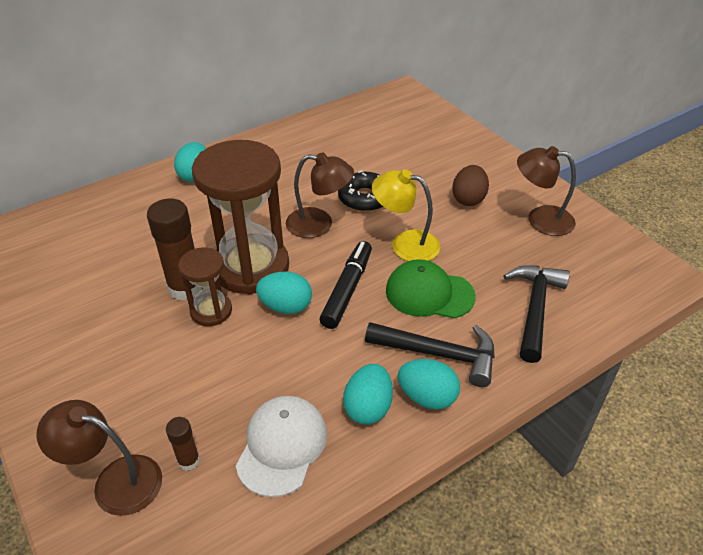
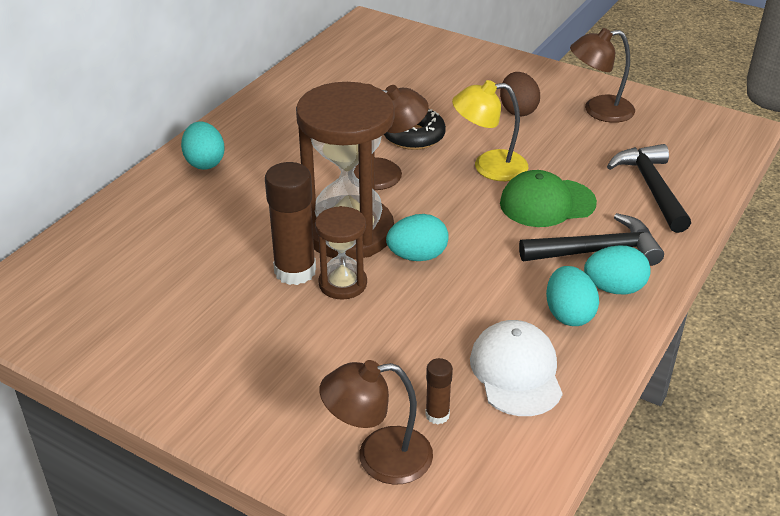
camera: 25 degrees left, 5 degrees down
black marker [319,241,372,329] -> none

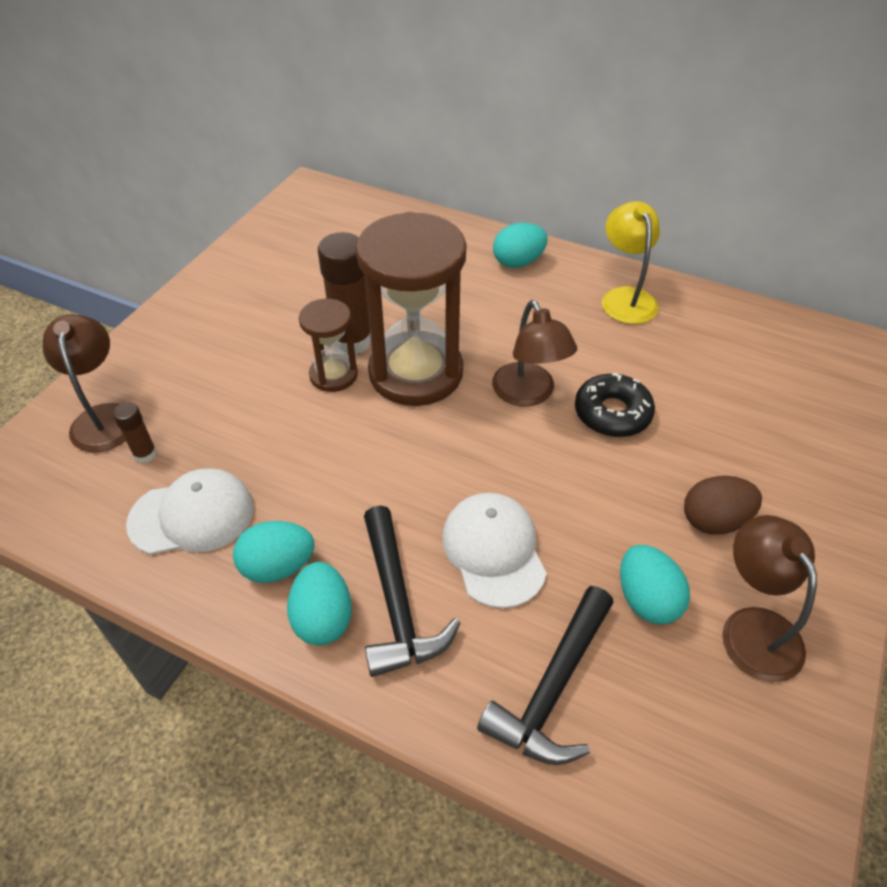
camera: 85 degrees right, 10 degrees up
turquoise egg [386,214,449,261] -> turquoise egg moved to [620,545,690,624]
yellow lamp [452,80,528,181] -> yellow lamp moved to [602,201,660,324]
green cap [500,170,597,227] -> white cap [442,493,547,608]
black hammer [607,144,691,233] -> black hammer turned 135 degrees clockwise [477,586,614,765]

